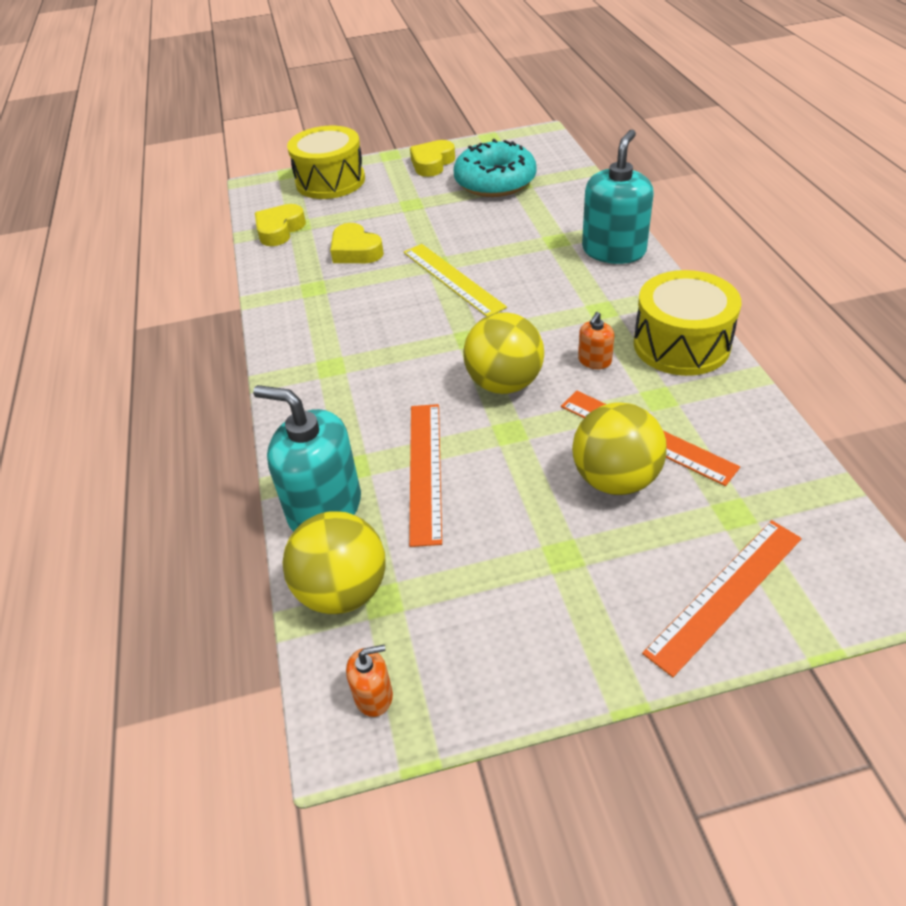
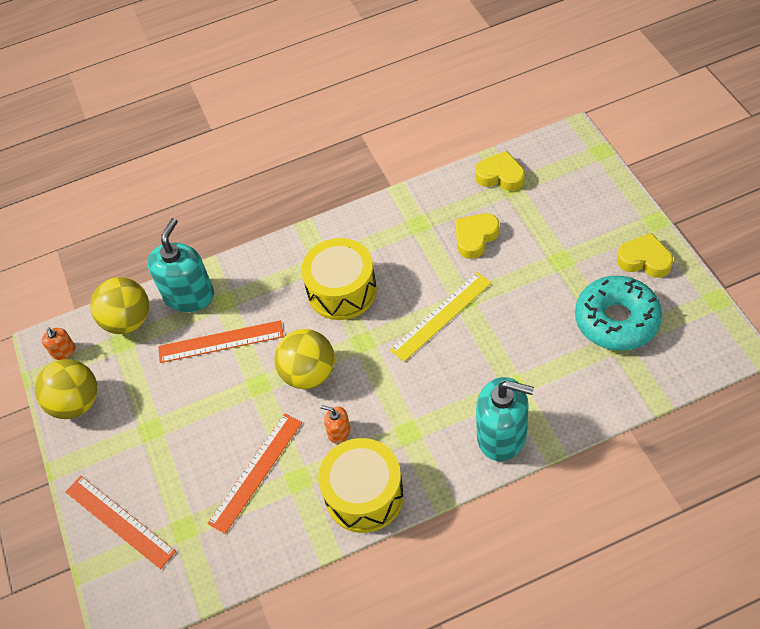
camera: 85 degrees right, 10 degrees up
yellow drum [287,126,365,199] -> yellow drum moved to [301,238,377,320]
yellow ball [572,402,667,495] -> yellow ball moved to [35,359,97,419]

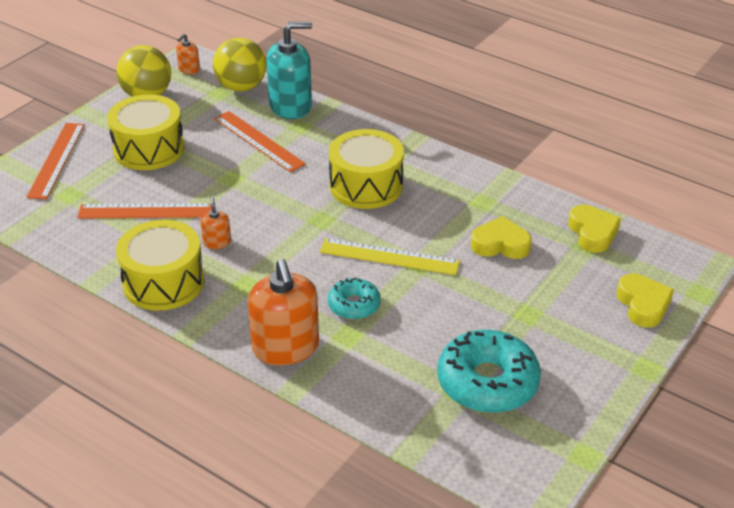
camera: 50 degrees right, 15 degrees down
yellow ball [275,329,335,389] -> none
turquoise soap dispenser [476,377,534,461] -> orange soap dispenser [248,259,319,365]
yellow heart [617,233,673,278] -> yellow heart moved to [616,274,674,328]
none -> yellow drum [107,94,184,170]
none -> turquoise donut [328,278,381,320]

